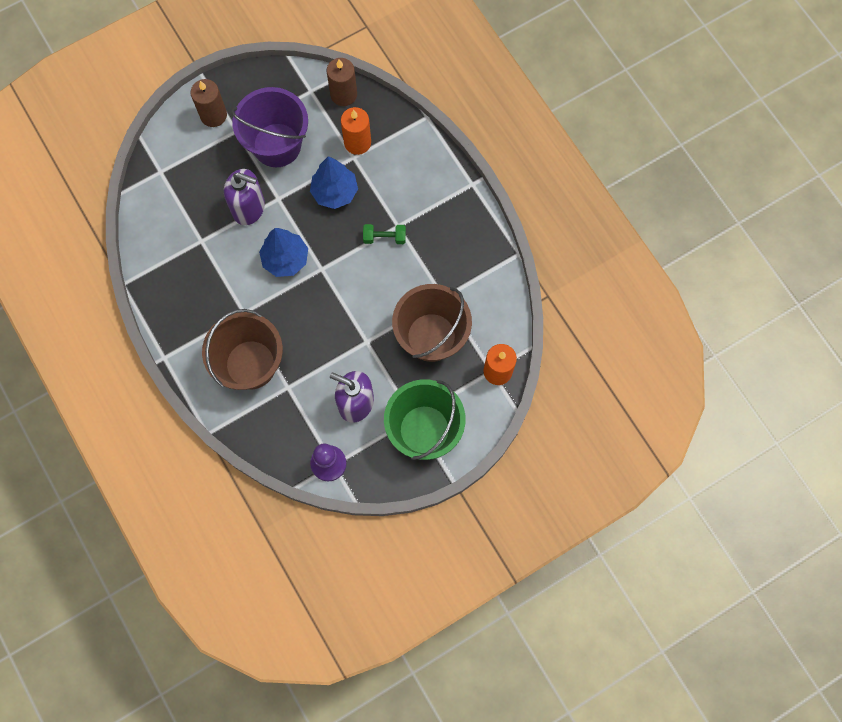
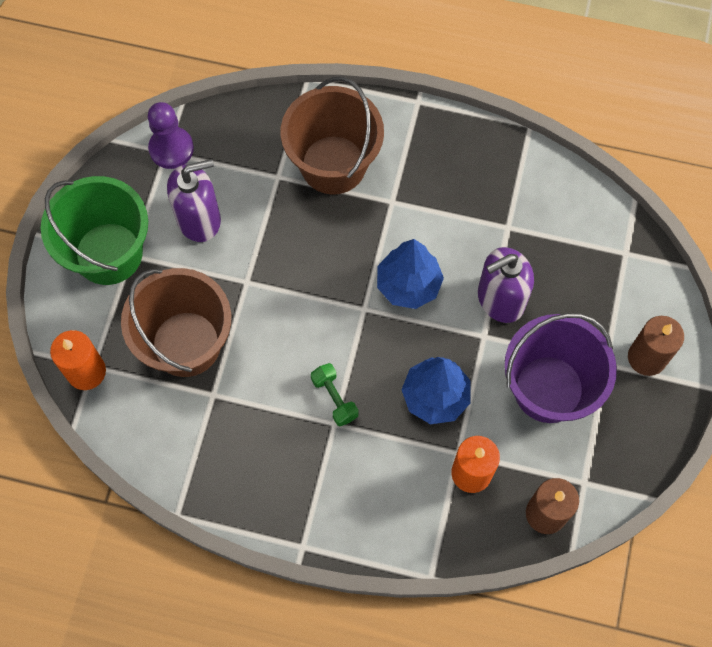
camera: 135 degrees right, 5 degrees down
green dumbbell [363,224,406,244] -> green dumbbell turned 75 degrees counterclockwise [311,363,359,426]

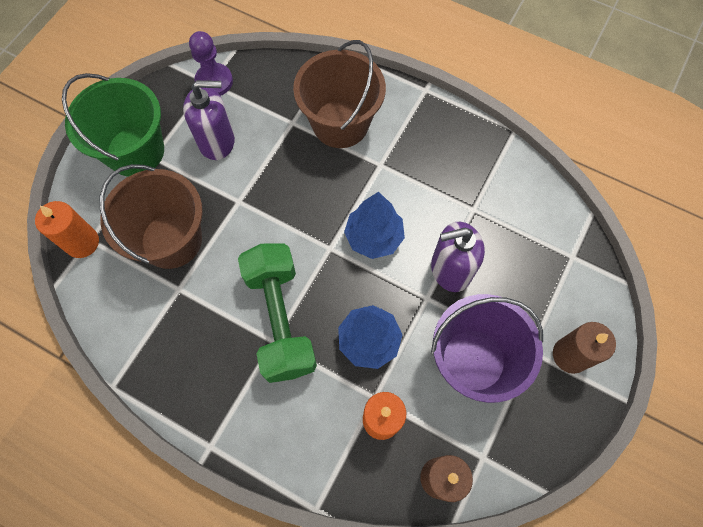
camera: 15 degrees right, 0 degrees up
green dumbbell [311,363,359,426] -> green dumbbell [238,243,317,383], size x2.32

